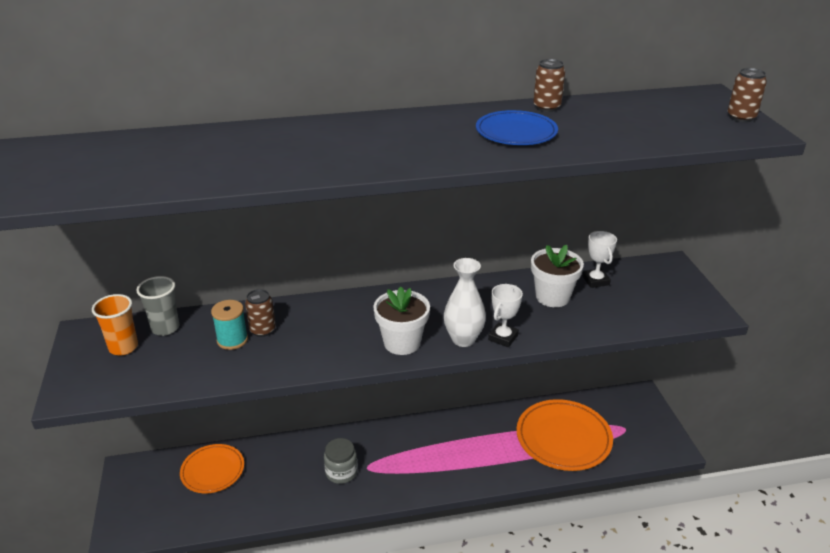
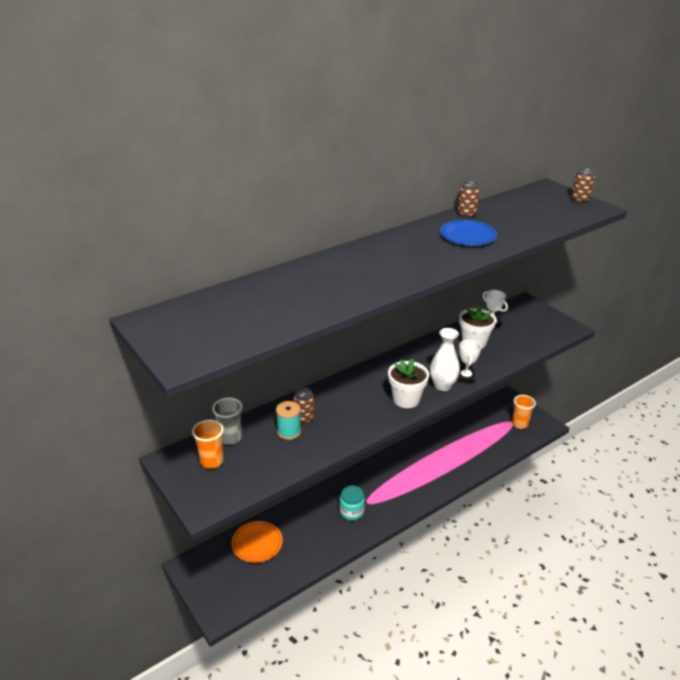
camera: 25 degrees left, 0 degrees up
grey jar [324,438,358,484] -> turquoise jar [339,486,365,521]
orange plate [517,399,613,471] -> none
none -> orange cup [512,395,536,429]

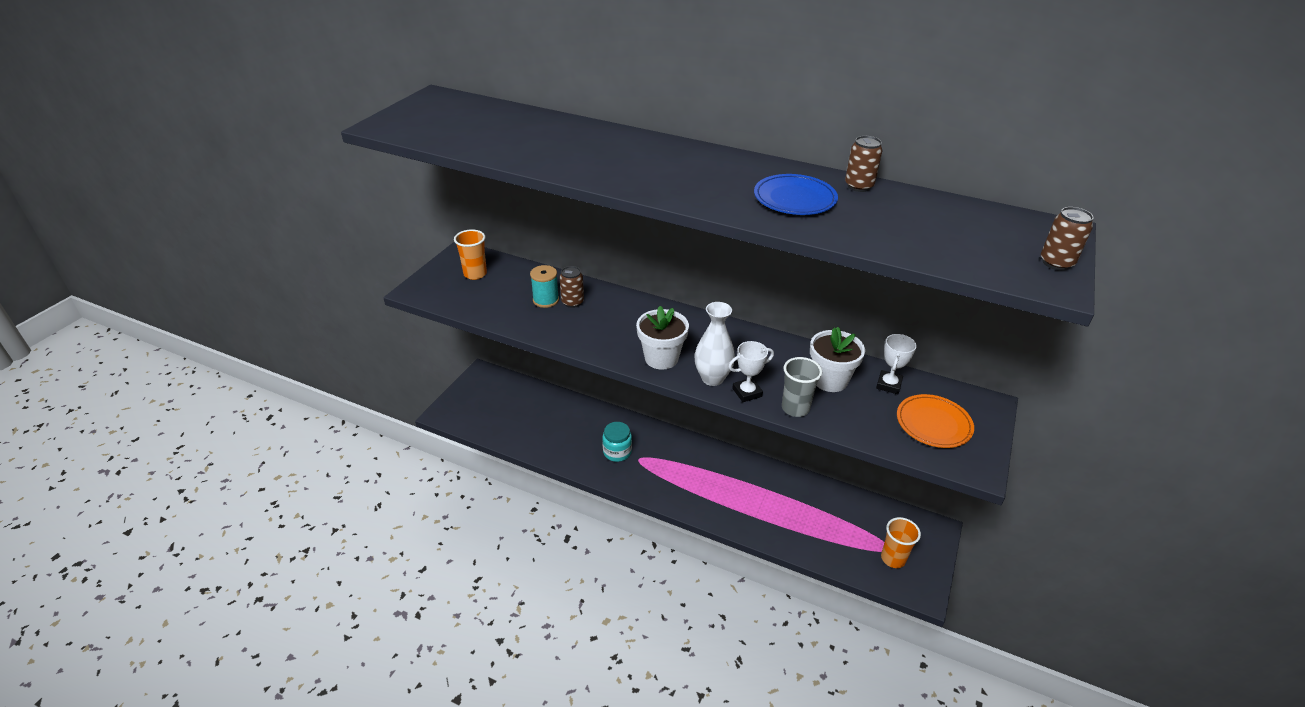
camera: 60 degrees right, 5 degrees up
grey cup [212,397,243,445] -> grey cup moved to [782,357,822,417]
orange plate [231,521,283,563] -> orange plate moved to [897,394,974,448]

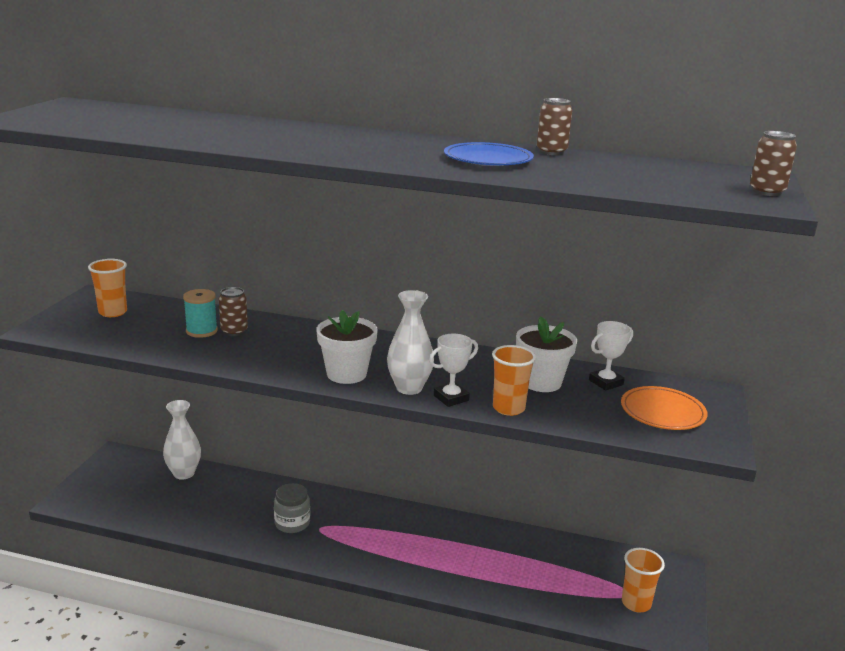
camera: 10 degrees left, 15 degrees down
turquoise jar [602,422,632,462] -> grey jar [274,483,310,533]
grey cup [782,357,822,417] -> orange cup [492,345,536,416]
white trophy [876,334,917,394] -> white trophy turned 45 degrees clockwise [589,321,633,391]
none -> white vase [163,400,201,480]

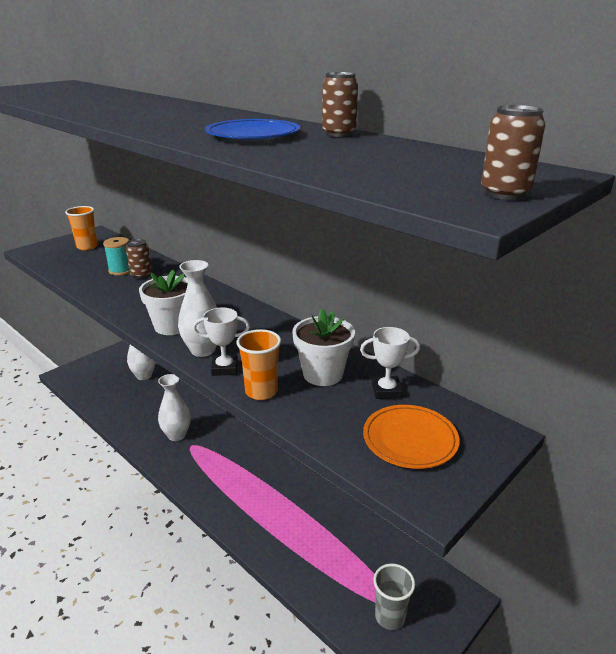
camera: 30 degrees right, 5 degrees up
grey jar [274,483,310,533] -> white vase [158,374,191,441]
orange cup [622,548,665,612] -> grey cup [373,563,415,630]

